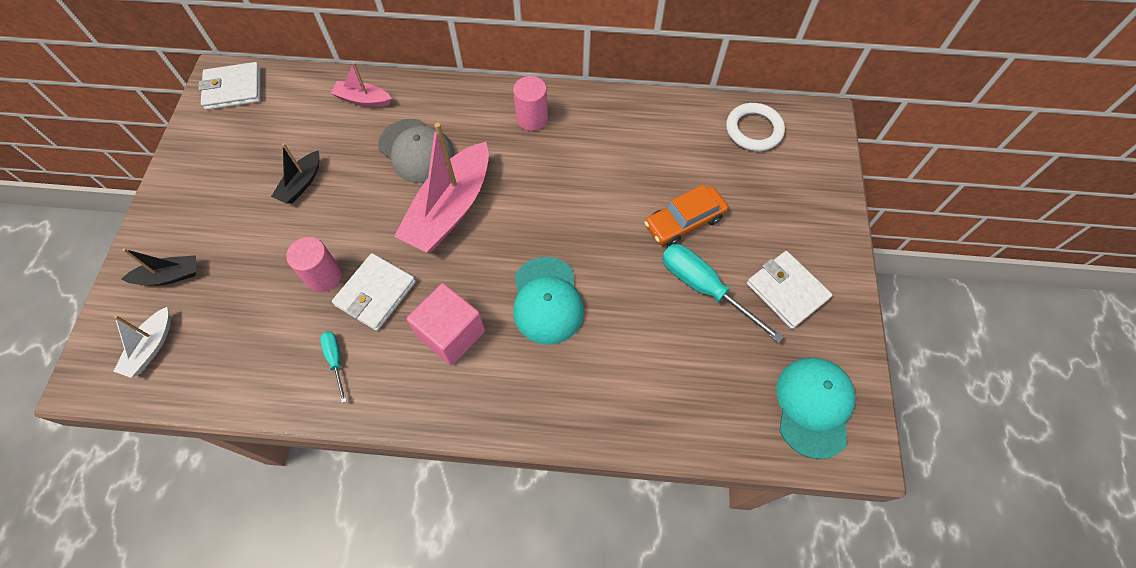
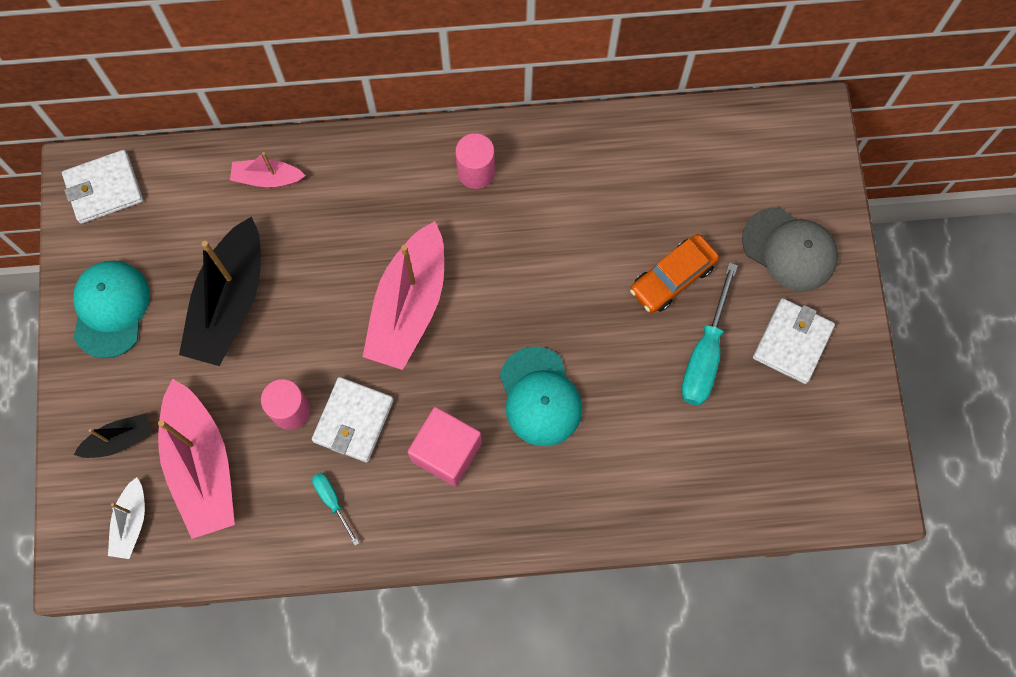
camera: 10 degrees left, 10 degrees up
black boat [271,143,319,204] -> black boat [179,216,261,366], size x2.01
grey cap [378,119,454,183] -> grey cap moved to [742,207,838,291]
turquoise screwdriver [662,244,784,343] -> turquoise screwdriver turned 105 degrees counterclockwise [681,263,738,405]
white ring [726,103,785,151] -> none
white wallet [747,251,832,329] -> white wallet turned 75 degrees clockwise [753,298,835,384]
turquoise cap [776,357,856,459] -> turquoise cap moved to [73,261,150,359]
none -> pink boat [158,379,235,539]

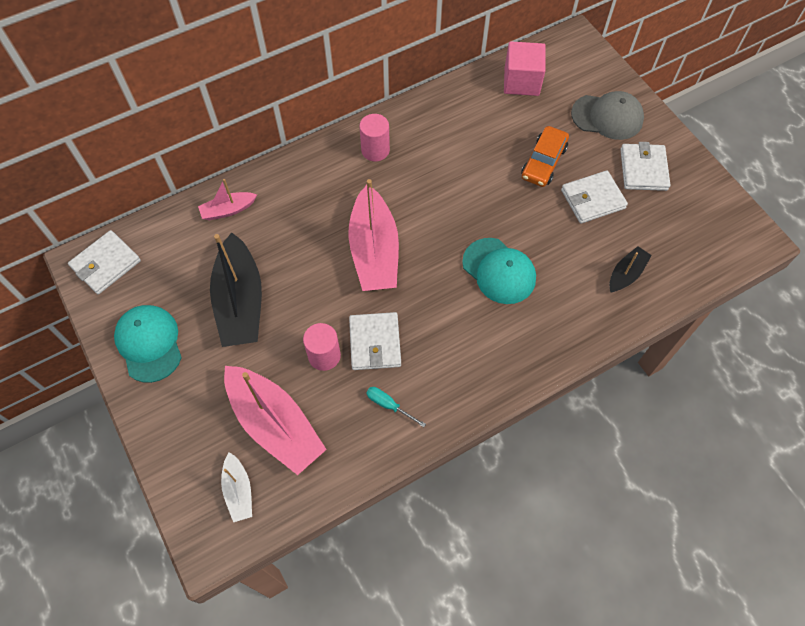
camera: 25 degrees left, 10 degrees down
black boat [74,413,153,458] -> black boat moved to [609,246,652,292]
pink cube [407,407,482,486] -> pink cube moved to [504,41,546,96]
turquoise screwdriver [681,263,738,405] -> white wallet [561,170,628,223]

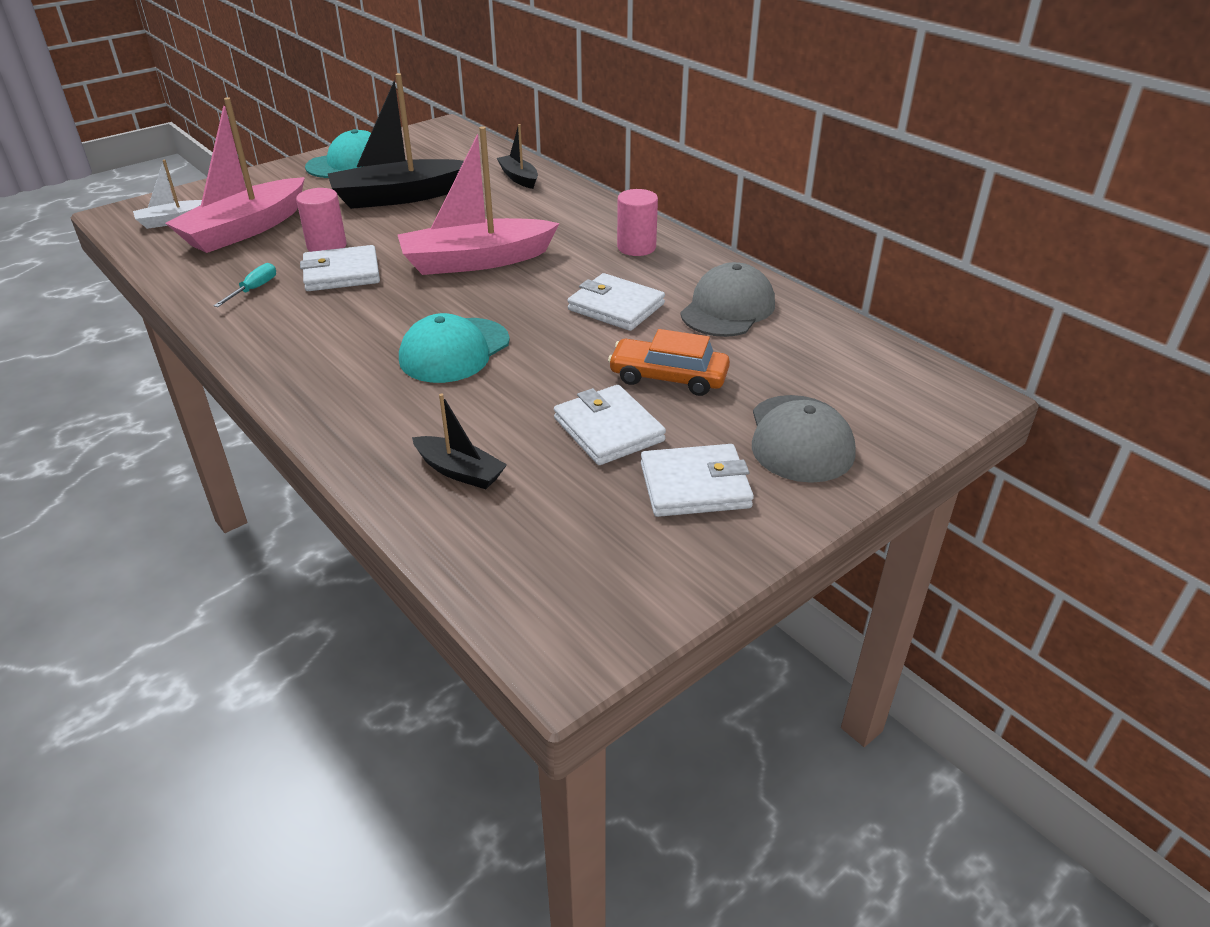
camera: 80 degrees right, 25 degrees down
white wallet [68,230,141,294] -> white wallet moved to [568,273,665,331]
pink boat [198,179,257,221] -> black boat [497,124,538,189]
pink cube [504,41,546,96] -> none
none -> grey cap [680,262,775,337]

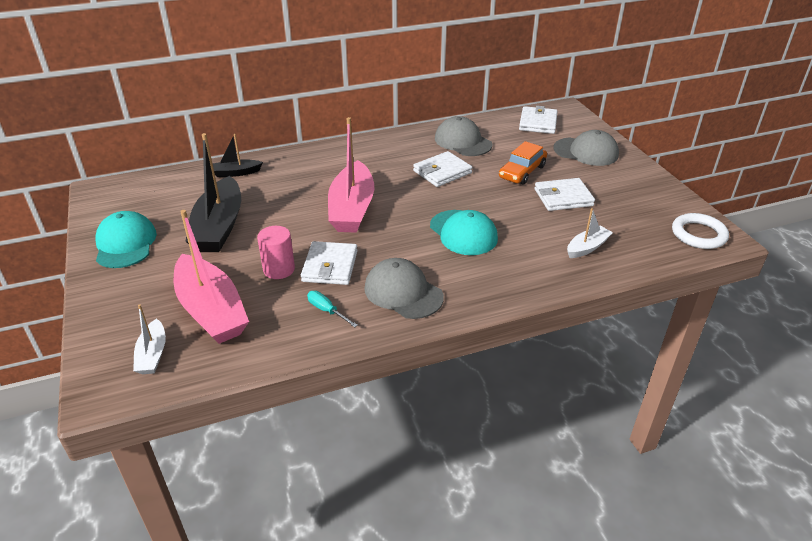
camera: 70 degrees left, 0 degrees up
black boat [412,393,507,489] -> white boat [567,208,613,258]
pink cylinder [617,189,658,256] -> none
white wallet [641,444,754,517] -> white wallet moved to [519,106,558,134]
none -> grey cap [364,258,444,319]
none -> white ring [672,213,729,249]

